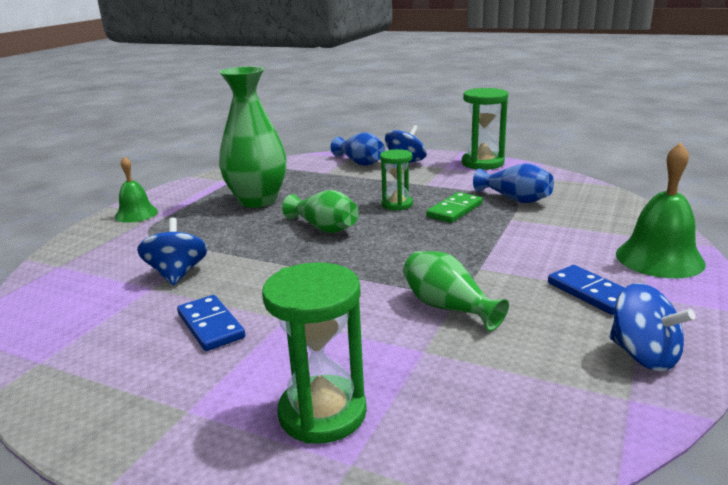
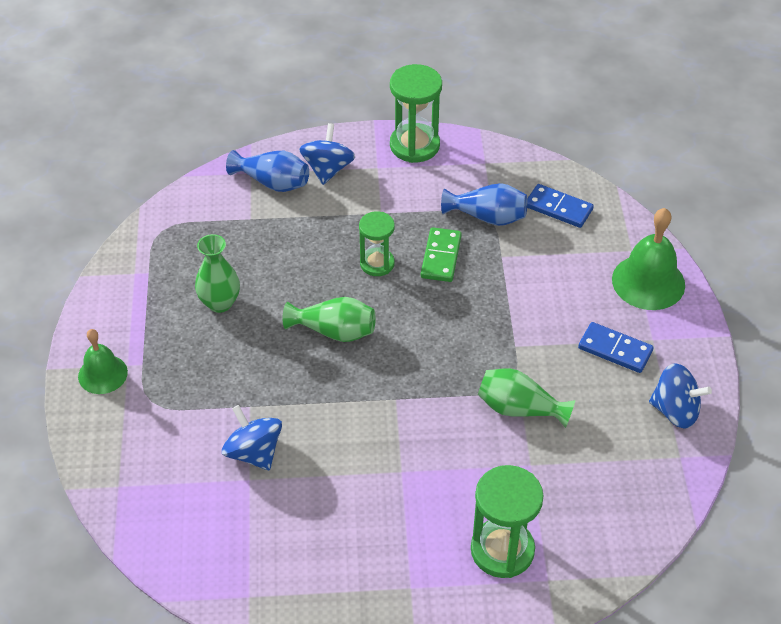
camera: 30 degrees left, 25 degrees up
blue domino [177,295,245,351] -> blue domino moved to [527,184,594,228]
green vase [219,66,287,208] -> green vase [195,234,240,313], size x0.57

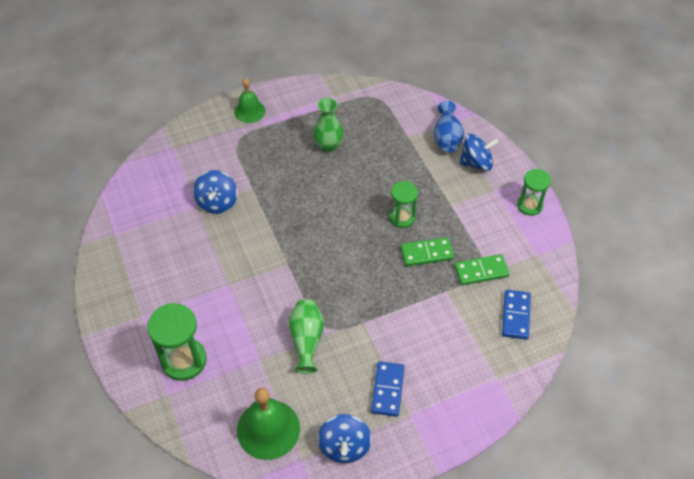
camera: 70 degrees right, 5 degrees up
blue spinning top [222,405,282,470] -> blue spinning top turned 150 degrees clockwise [193,170,238,214]
green vase [283,297,376,342] -> none
green hourglass [390,64,442,163] -> green hourglass [517,169,551,216], size x0.64
blue vase [441,183,527,226] -> green domino [454,254,509,285]
green bell [612,208,685,310] -> green bell moved to [237,388,300,460]

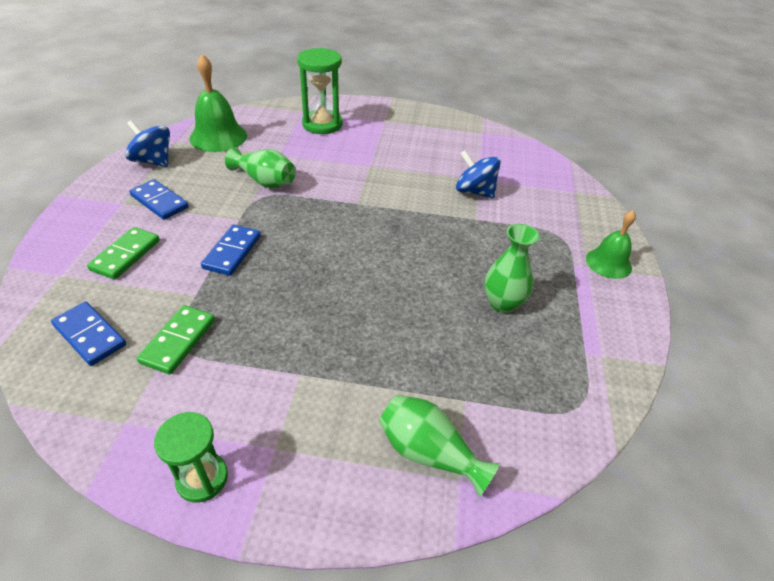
camera: 120 degrees right, 10 degrees down
green hourglass [389,181,418,228] -> none
green domino [401,237,454,266] -> green domino moved to [87,227,160,280]
blue vase [433,101,464,153] -> green vase [379,395,500,497]
blue spinning top [459,134,499,171] -> none
none -> blue domino [201,225,261,276]

